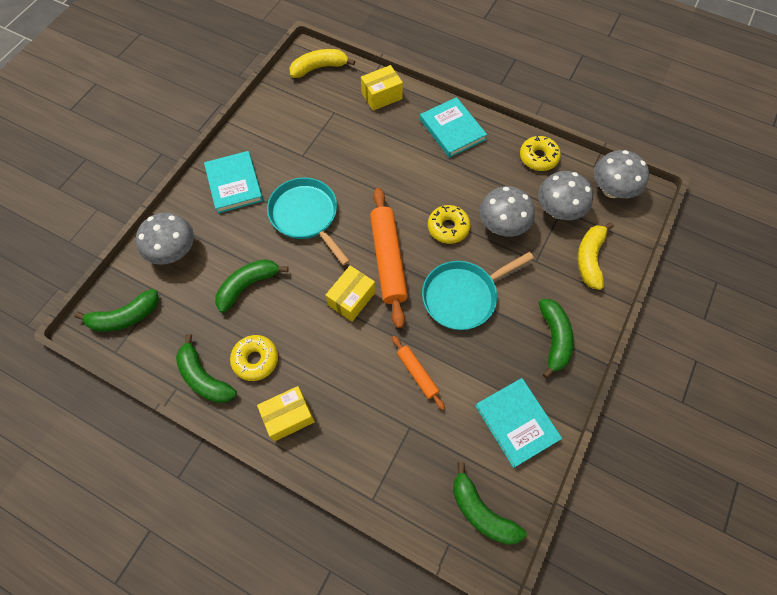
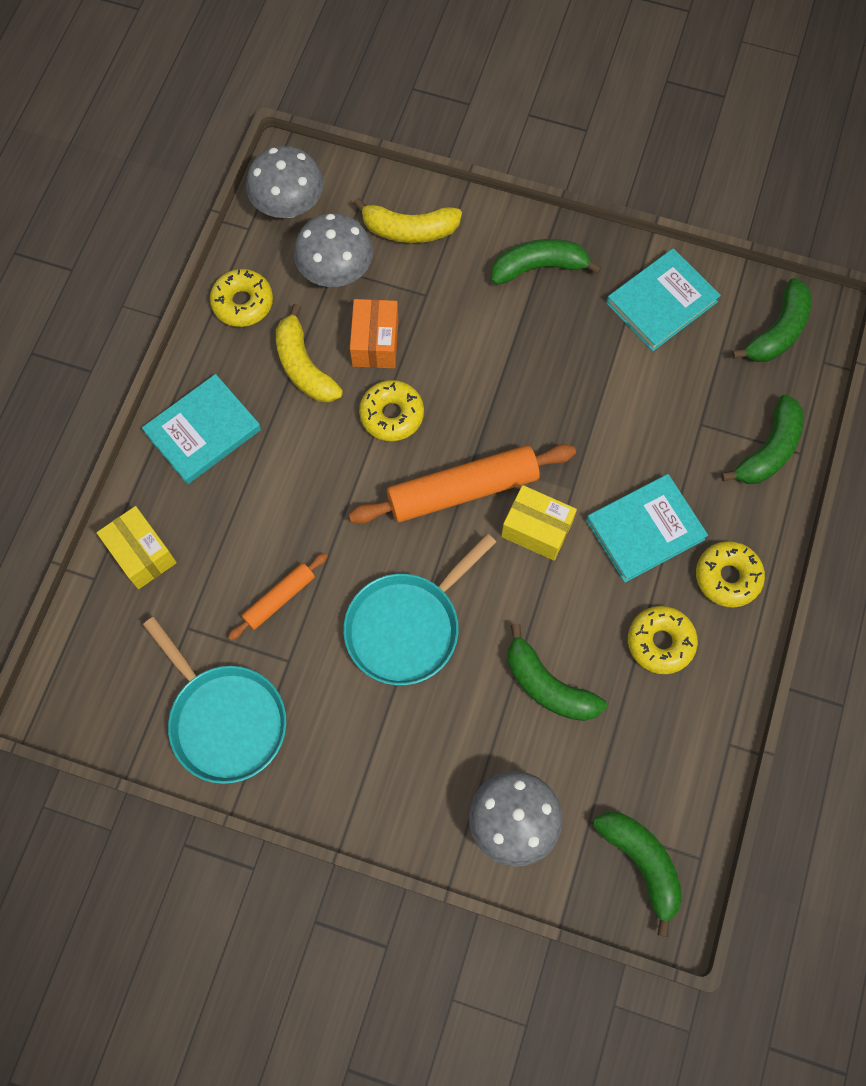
camera: 100 degrees left, 5 degrees up
green banana [176,334,237,403] -> green banana moved to [721,394,804,484]
turquoise book [204,151,263,213] -> turquoise book moved to [586,474,708,583]
yellow box [257,386,315,441] -> yellow donut [696,541,765,608]
yellow banana [290,49,355,78] -> yellow banana moved to [276,304,343,402]
orange rolling pin [392,336,445,410] -> orange rolling pin moved to [228,553,328,640]
turquoise pan [422,252,534,330] -> turquoise pan moved to [143,617,287,784]
grey mushroom [480,186,535,237] -> orange box [350,299,398,368]

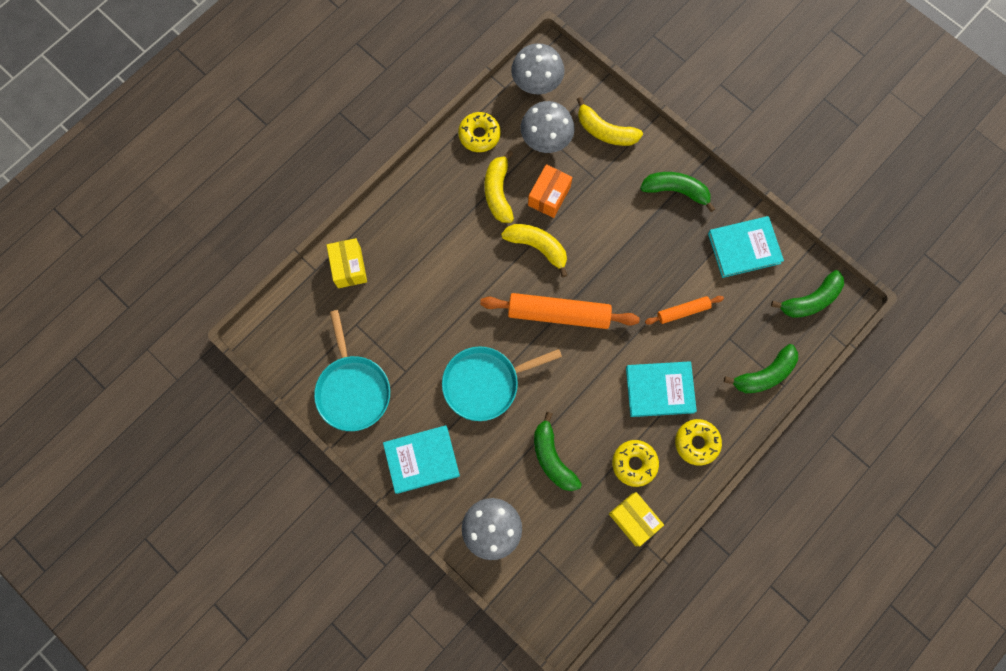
camera: 25 degrees right, 5 degrees up
turquoise book [142,374,261,484] -> turquoise book moved to [383,425,460,494]
orange rolling pin [228,553,328,640] -> orange rolling pin moved to [645,296,724,325]
yellow donut [359,380,424,441] -> yellow banana [501,224,567,277]
yellow box [501,485,577,561] -> yellow box moved to [609,492,664,546]
green banana [593,812,682,937] -> none

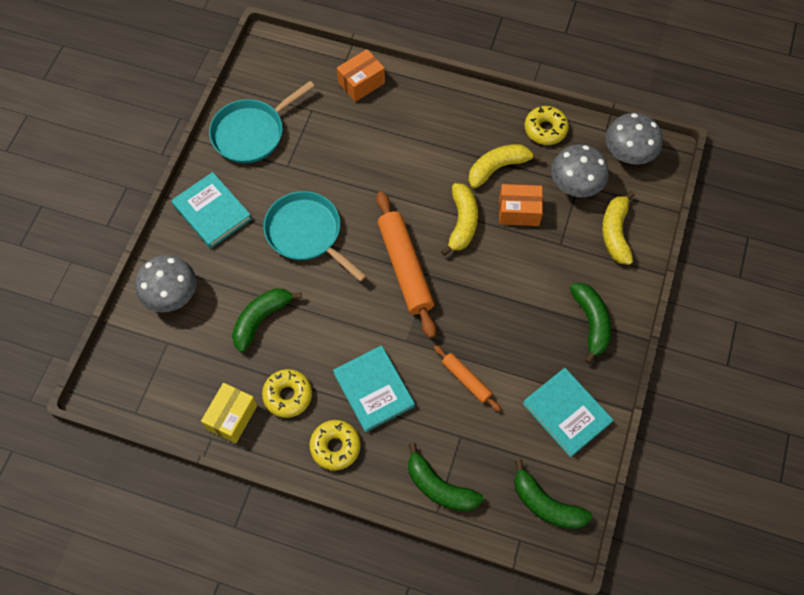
camera: 65 degrees right, 10 degrees down
yellow box [327,238,367,288] -> orange box [337,49,385,102]

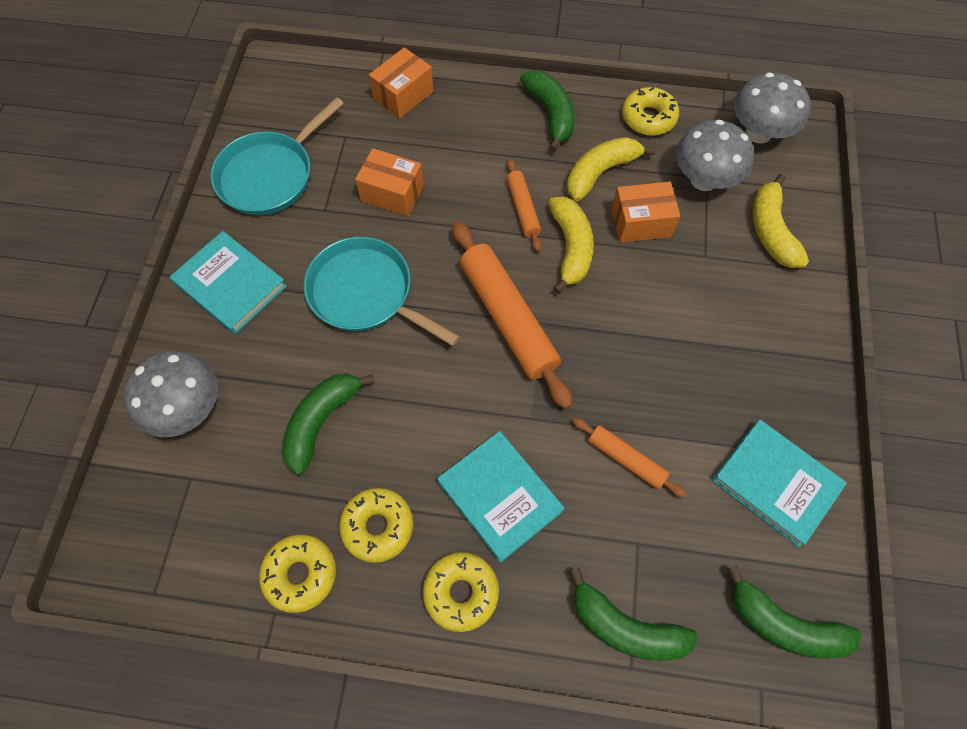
camera: 10 degrees left, 0 degrees up
yellow box [201,383,257,443] -> yellow donut [259,534,336,613]
green banana [570,283,611,364] -> green banana moved to [520,70,575,152]
none -> orange box [355,148,424,216]
none -> orange rolling pin [506,159,542,252]

